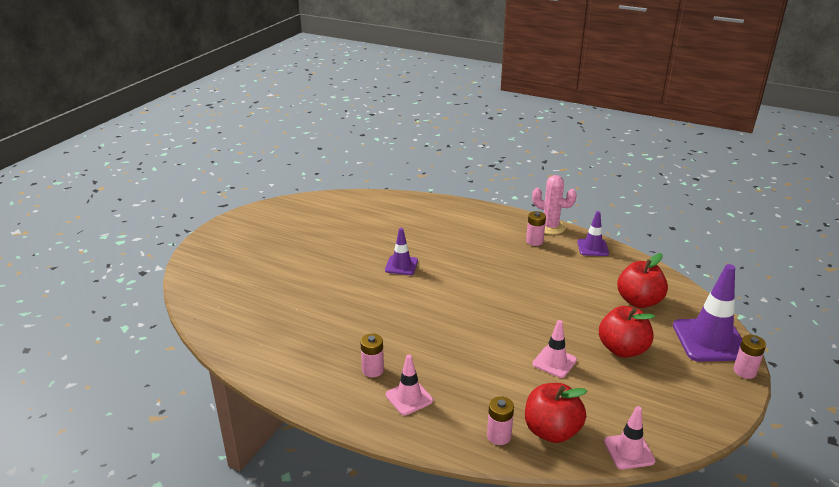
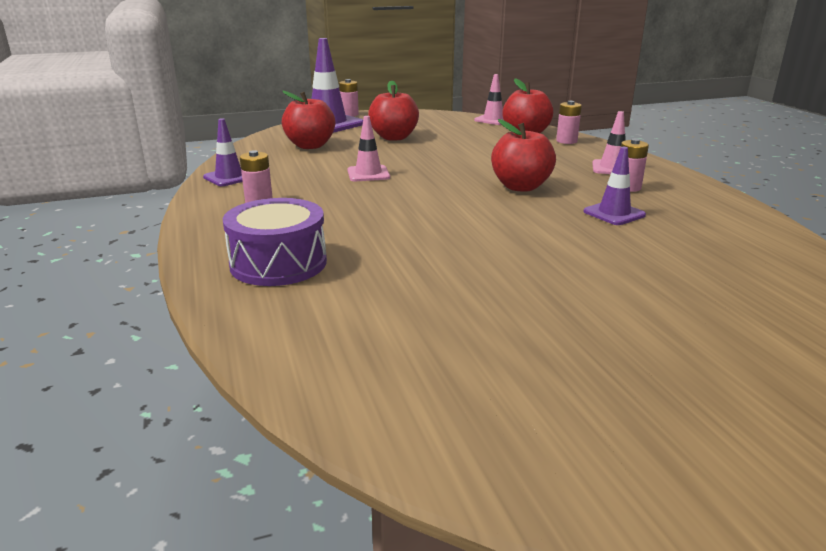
camera: 135 degrees left, 5 degrees down
purple traffic cone [385,228,418,275] -> purple traffic cone moved to [584,147,646,225]
pink cactus [532,175,577,235] -> none
pink traffic cone [532,320,577,378] -> pink traffic cone moved to [347,116,390,181]
none -> purple drum [223,198,327,286]
none -> red apple [491,119,556,192]

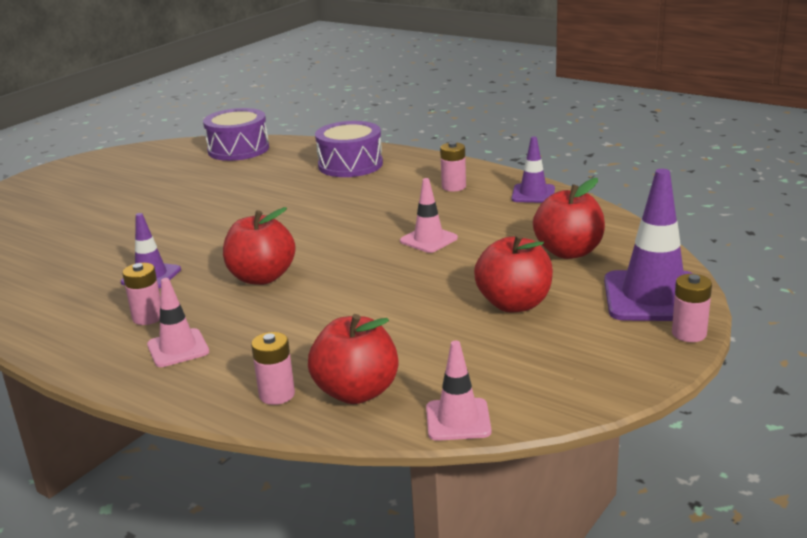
camera: 145 degrees right, 0 degrees up
none -> purple drum [203,108,269,161]

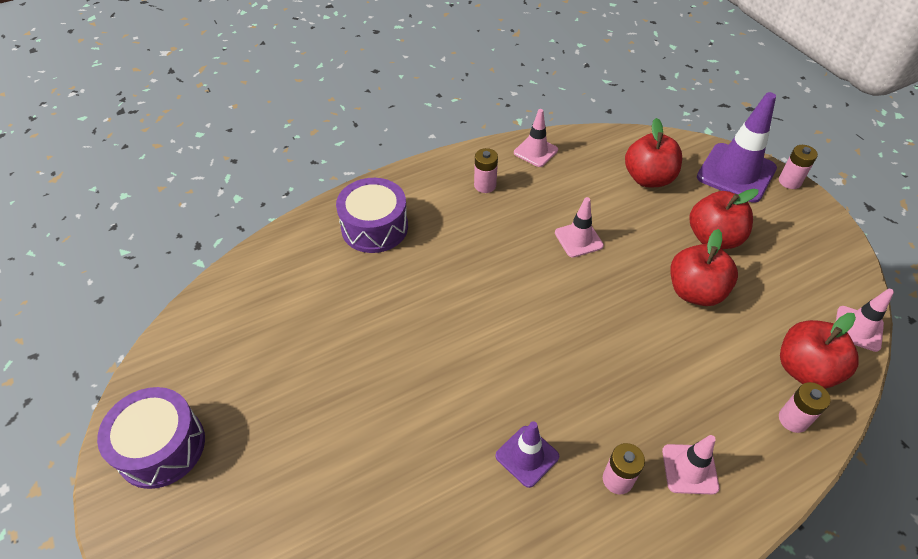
camera: 65 degrees left, 25 degrees up
purple drum [203,108,269,161] -> purple drum moved to [97,387,205,489]
red apple [223,207,296,285] -> red apple moved to [671,229,738,306]
purple traffic cone [512,136,555,203] -> pink traffic cone [514,109,558,167]

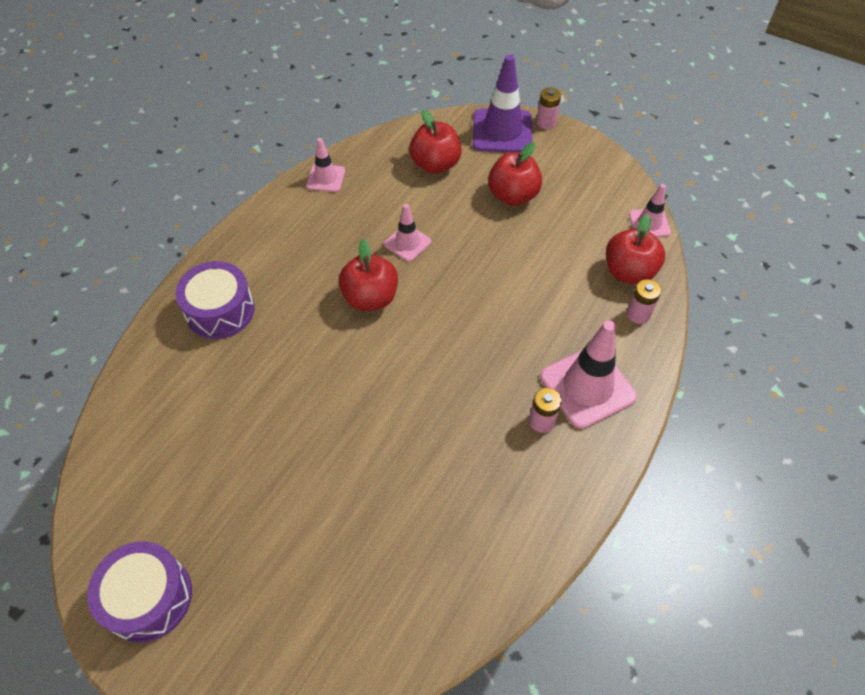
camera: 30 degrees left, 5 degrees up
pink battery [474,148,498,193] -> none
purple traffic cone [496,421,559,488] -> none
pink traffic cone [662,435,719,495] -> pink traffic cone [540,321,637,429], size x1.79
red apple [671,229,738,306] -> red apple moved to [339,239,398,311]

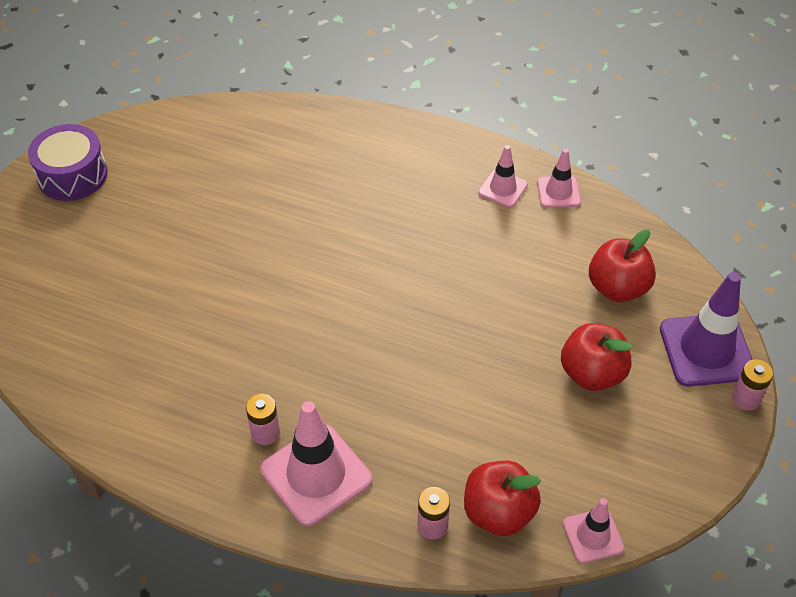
camera: 80 degrees right, 5 degrees down
purple drum [175,261,255,339] -> none
red apple [339,239,398,311] -> none
pink traffic cone [384,204,431,262] -> pink traffic cone moved to [478,145,528,208]

